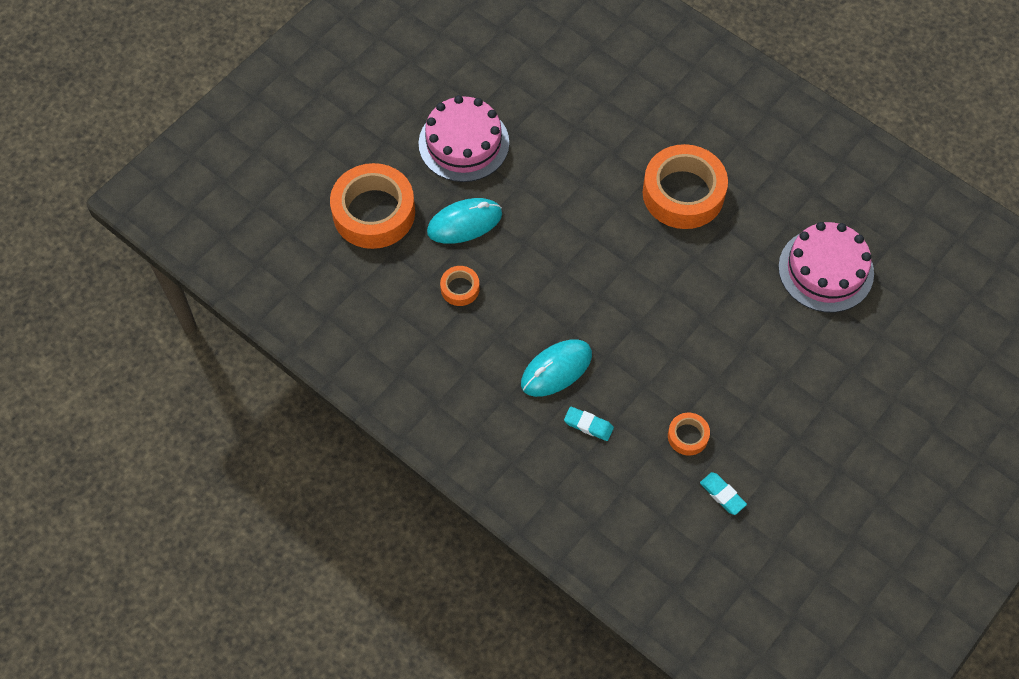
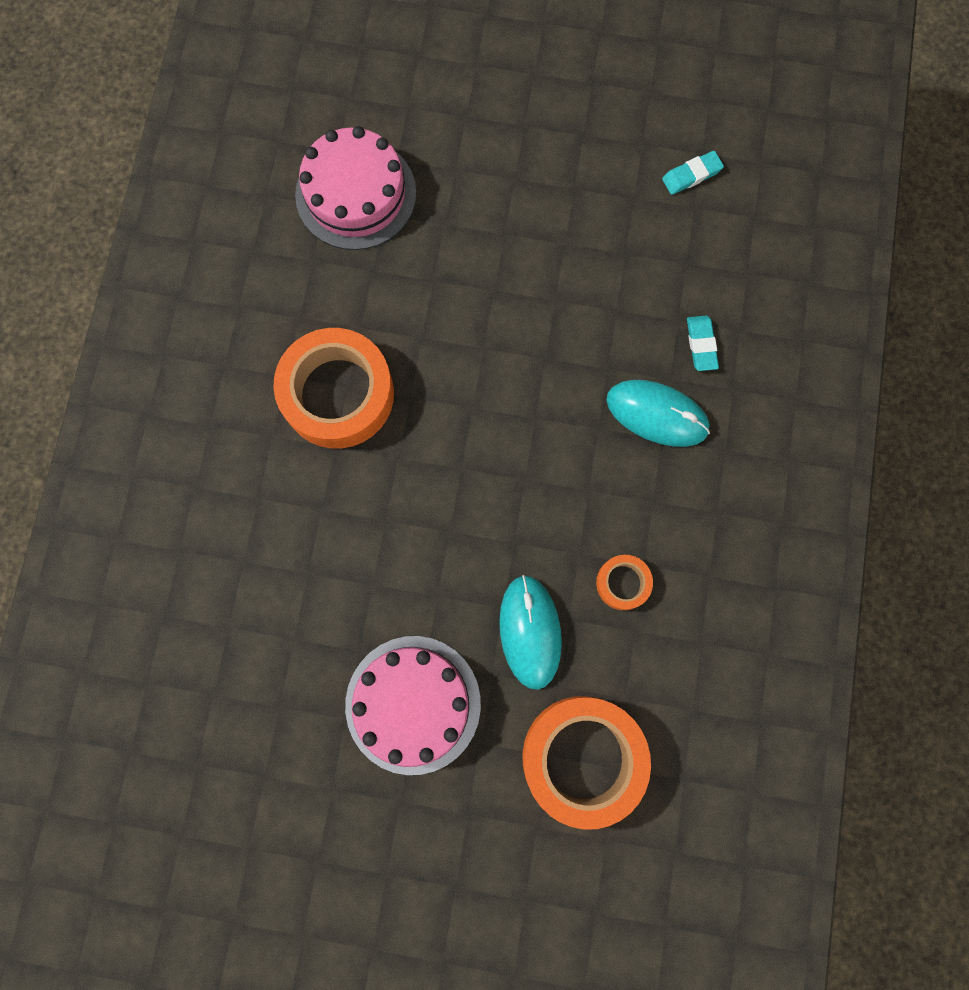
camera: 120 degrees left, 15 degrees up
turquoise mouse [427,198,502,244] -> turquoise mouse turned 45 degrees clockwise [499,575,562,690]
orange tape [668,413,710,456] -> none
turquoise eraser [700,472,747,515] -> turquoise eraser turned 45 degrees clockwise [662,151,724,195]

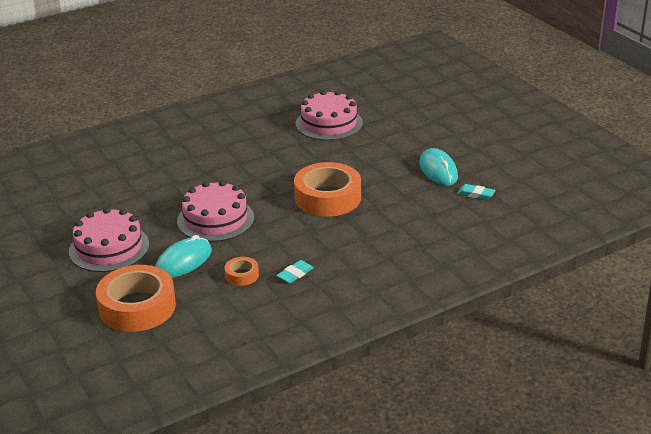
camera: 50 degrees right, 45 degrees down
orange tape [273,328,394,449] -> orange tape moved to [294,162,361,217]
turquoise mouse [606,380,710,447] -> turquoise mouse moved to [419,148,458,186]
turquoise eraser [687,316,719,371] -> turquoise eraser moved to [276,260,314,284]
none -> pink cake [177,180,254,242]

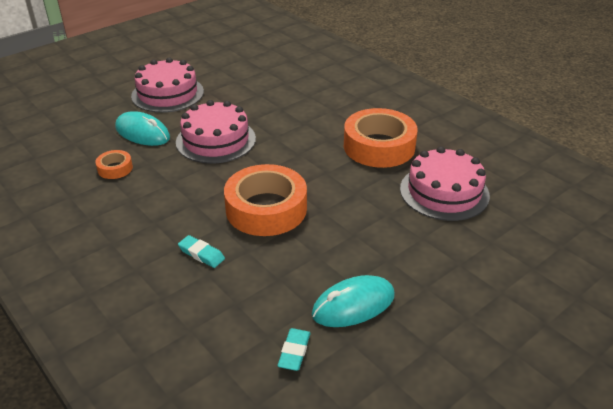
camera: 80 degrees right, 5 degrees up
orange tape [96,265,176,332] -> orange tape moved to [344,108,418,168]
turquoise eraser [276,260,314,284] -> turquoise eraser moved to [178,235,225,268]

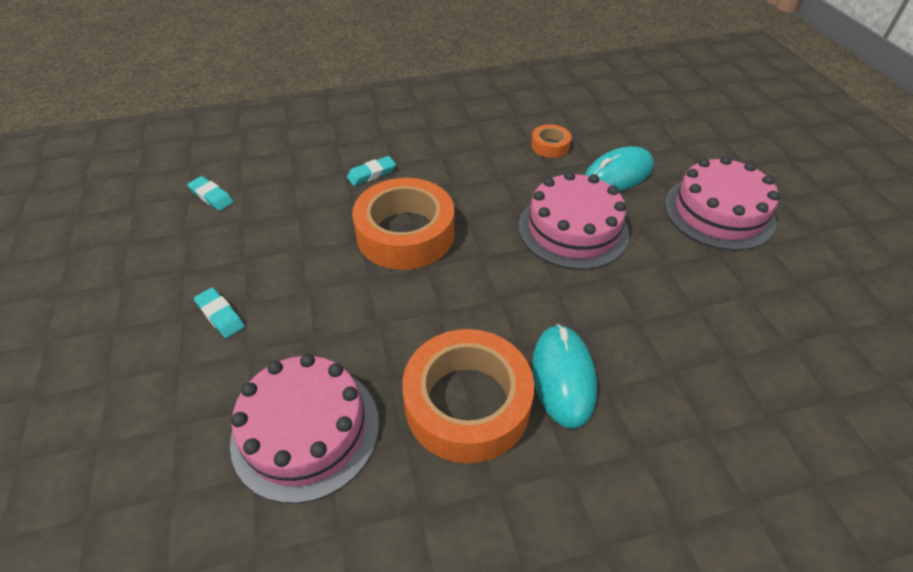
camera: 115 degrees right, 10 degrees up
turquoise mouse [312,275,395,327] -> turquoise mouse moved to [532,324,597,429]
none -> turquoise eraser [194,287,245,338]

